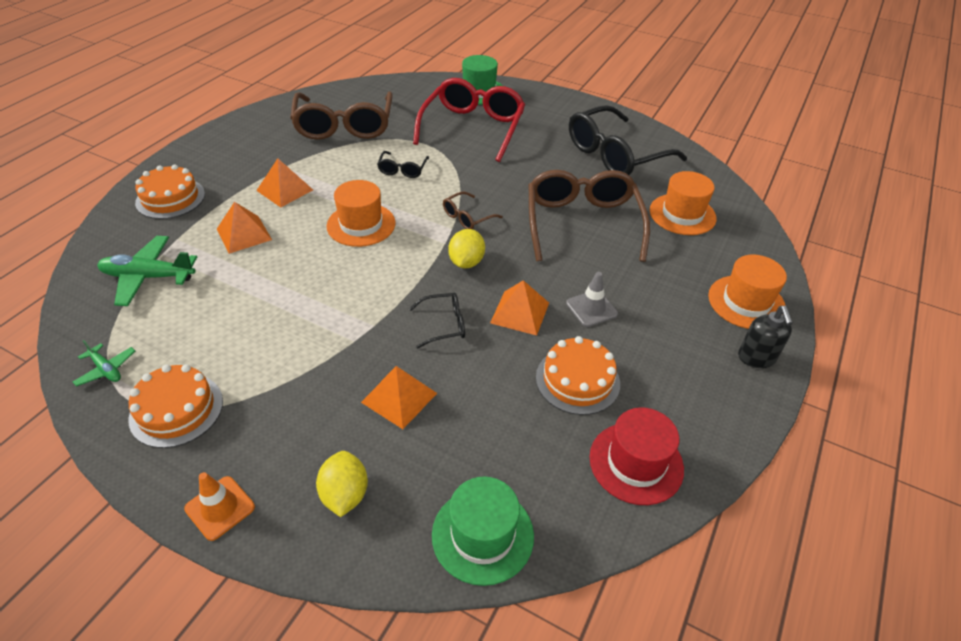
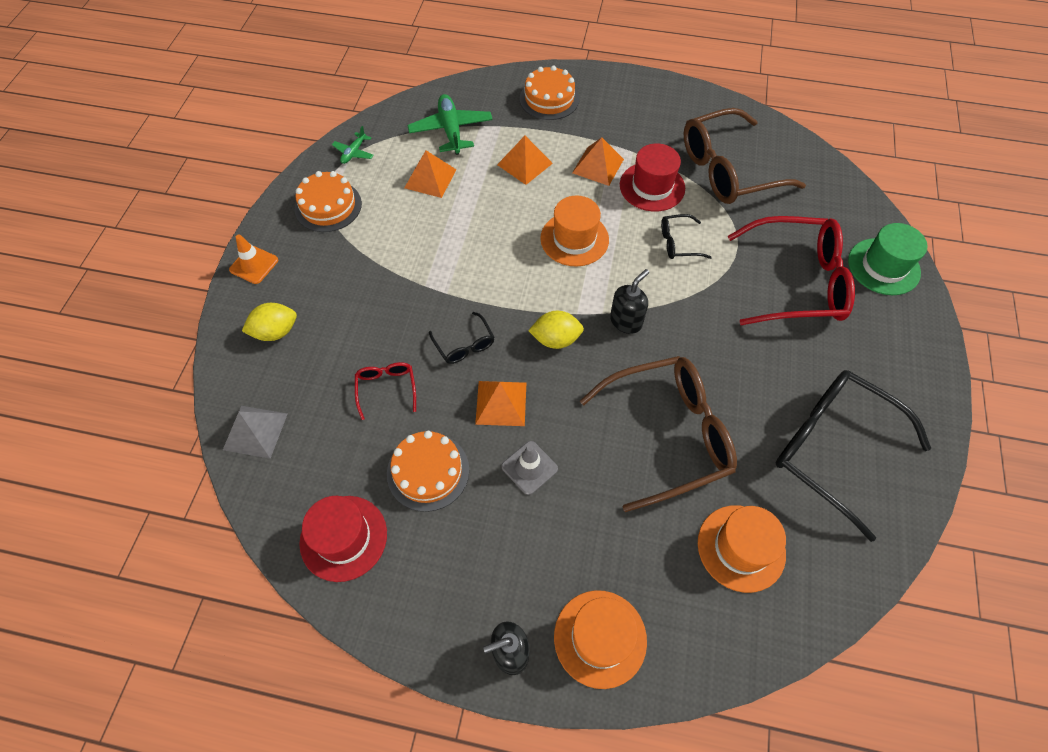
camera: 75 degrees right, 15 degrees up
orange pyramid [361,366,437,429] -> orange pyramid moved to [404,150,457,198]
green hat [432,477,534,586] -> grey pyramid [223,406,287,459]
brown glasses [443,191,503,229] -> black soap dispenser [610,269,649,334]
none -> red glasses [355,362,416,420]
none -> red hat [620,143,685,212]

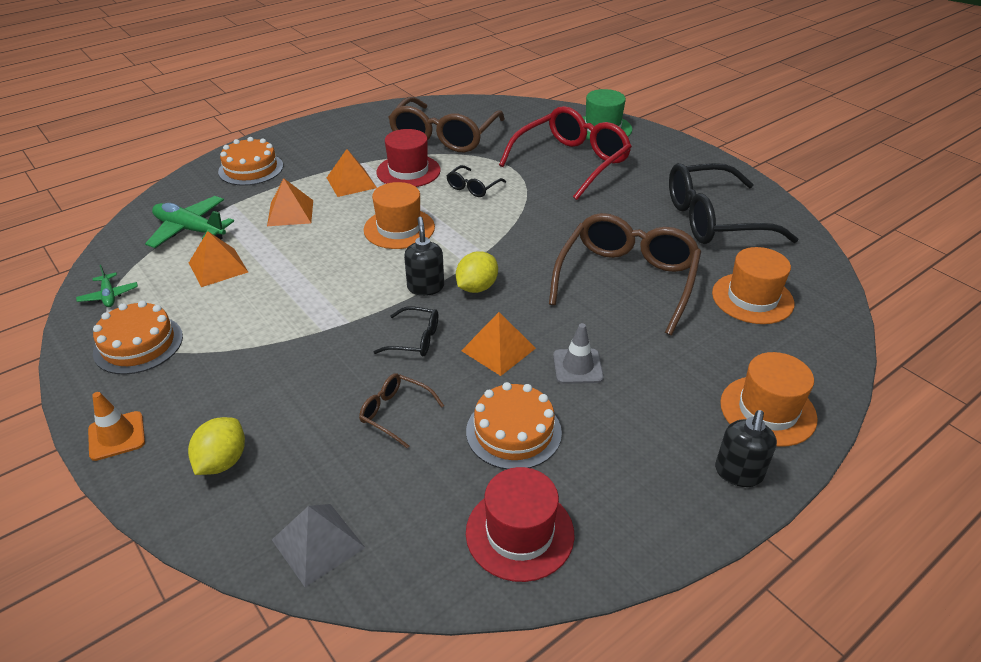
camera: 50 degrees left, 20 degrees down
red glasses [355,362,416,420] -> brown glasses [359,373,444,449]
black soap dispenser [610,269,649,334] -> black soap dispenser moved to [404,217,444,296]

